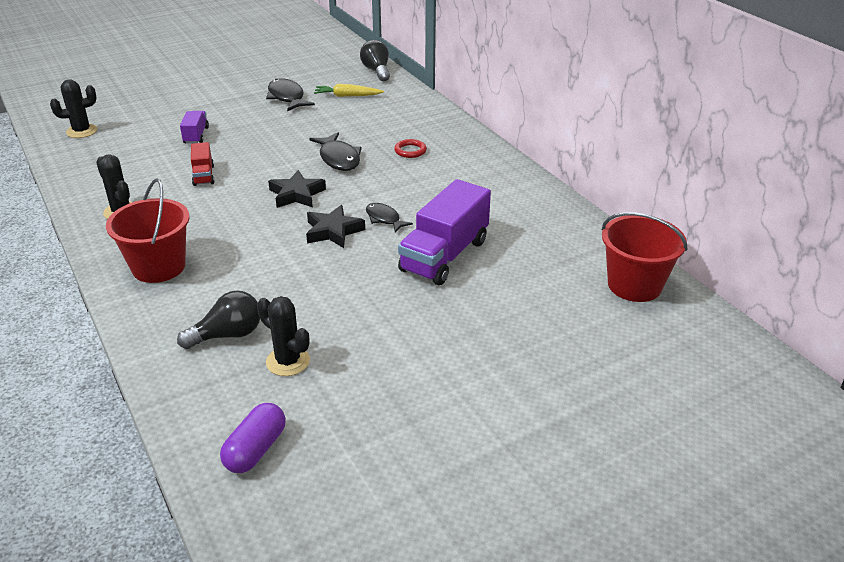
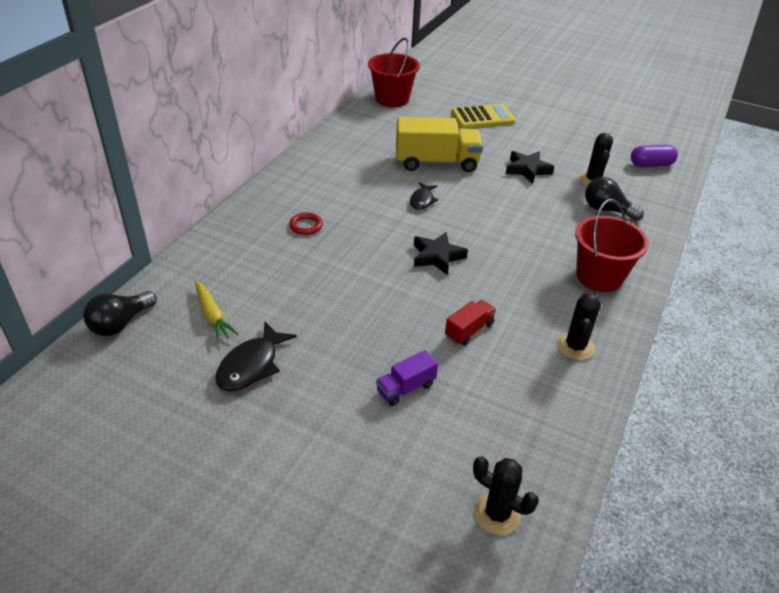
camera: 125 degrees left, 5 degrees up
black star [306,205,365,248] -> black star moved to [506,151,554,184]
black fish [309,132,362,171] -> none
purple truck [398,179,491,285] -> yellow truck [396,117,483,172]
none -> yellow calculator [451,104,516,128]

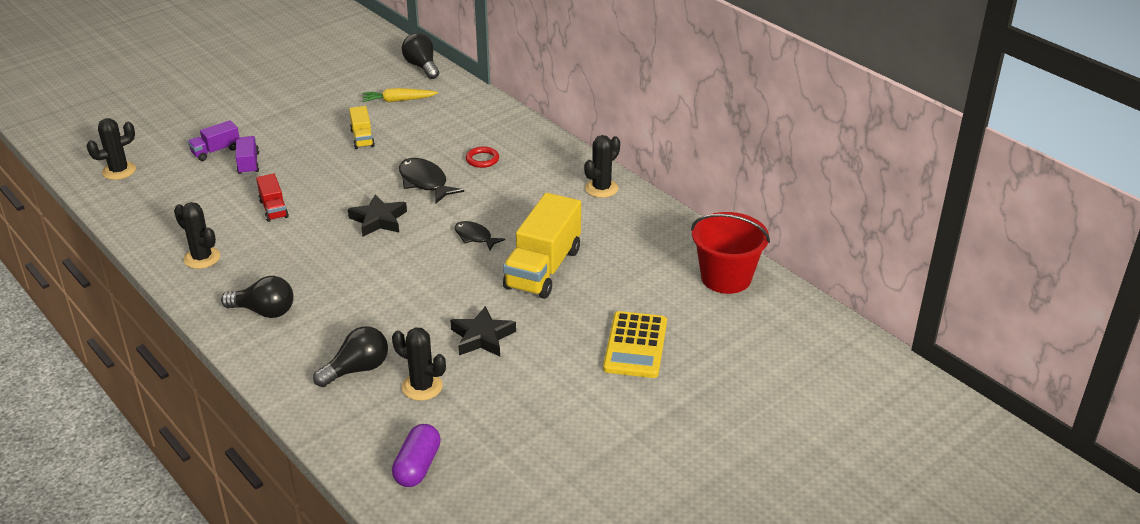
camera: 115 degrees right, 5 degrees down
black fish [215,321,297,391] -> black fish moved to [399,158,464,203]
red bucket [575,199,649,292] -> black light bulb [221,276,294,318]
none -> purple truck [188,120,239,161]
none -> yellow truck [349,106,375,149]
none -> black cactus [584,135,620,198]

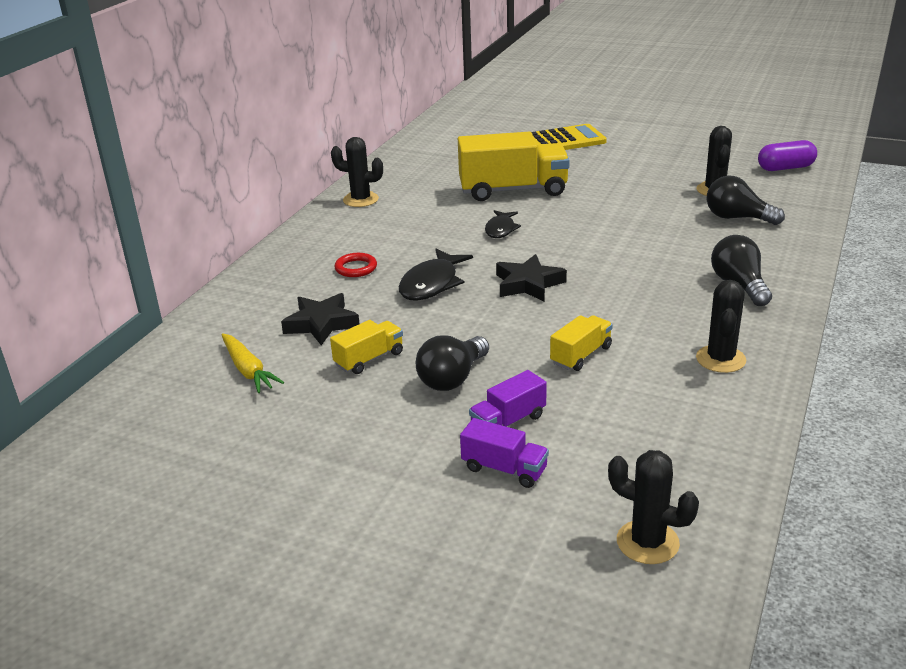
camera: 115 degrees left, 5 degrees down
red truck [256,173,289,222] -> yellow truck [550,315,613,371]
black light bulb [402,33,439,79] -> black light bulb moved to [416,335,489,391]
black star [450,306,516,357] -> black star moved to [281,293,359,345]
red bucket [691,212,770,294] -> none

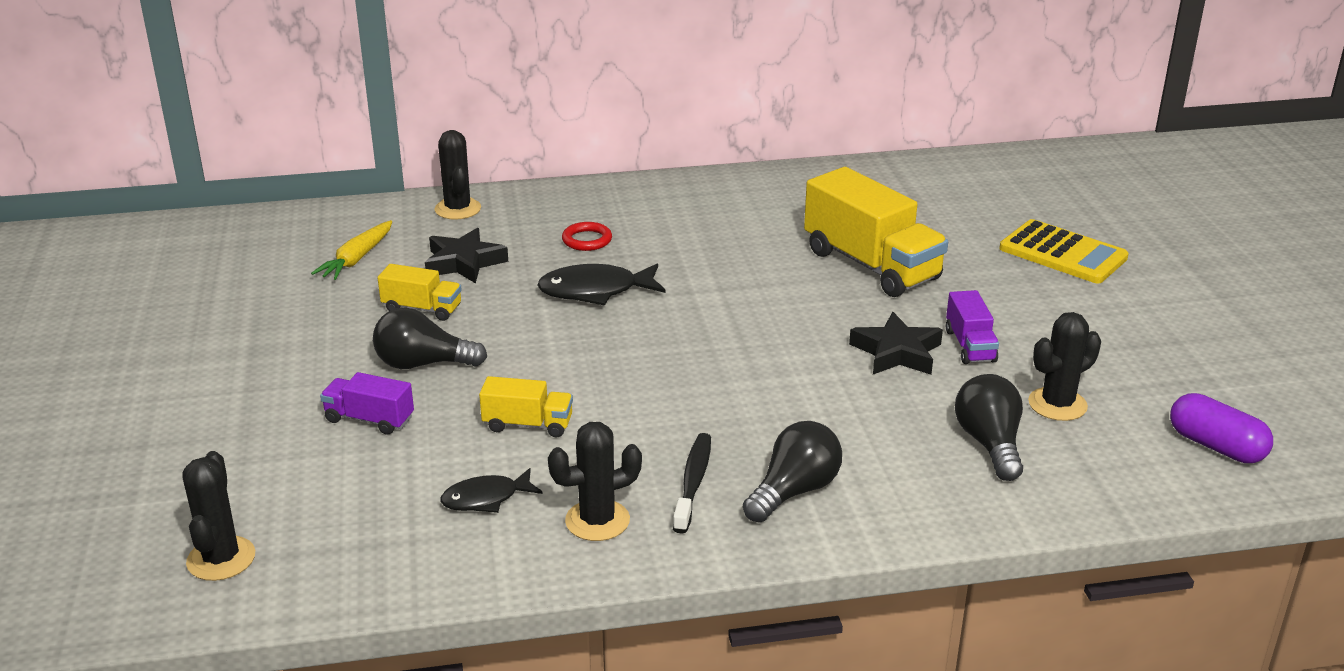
camera: 55 degrees right, 0 degrees up
black cactus [331,137,383,207] -> black cactus moved to [434,130,481,220]
purple truck [460,418,549,488] -> purple truck moved to [946,290,999,364]
black fish [485,210,521,238] -> black fish moved to [441,468,543,513]
black star [496,254,567,302] -> black star moved to [849,312,943,375]
none -> black toothbrush [673,433,711,533]

